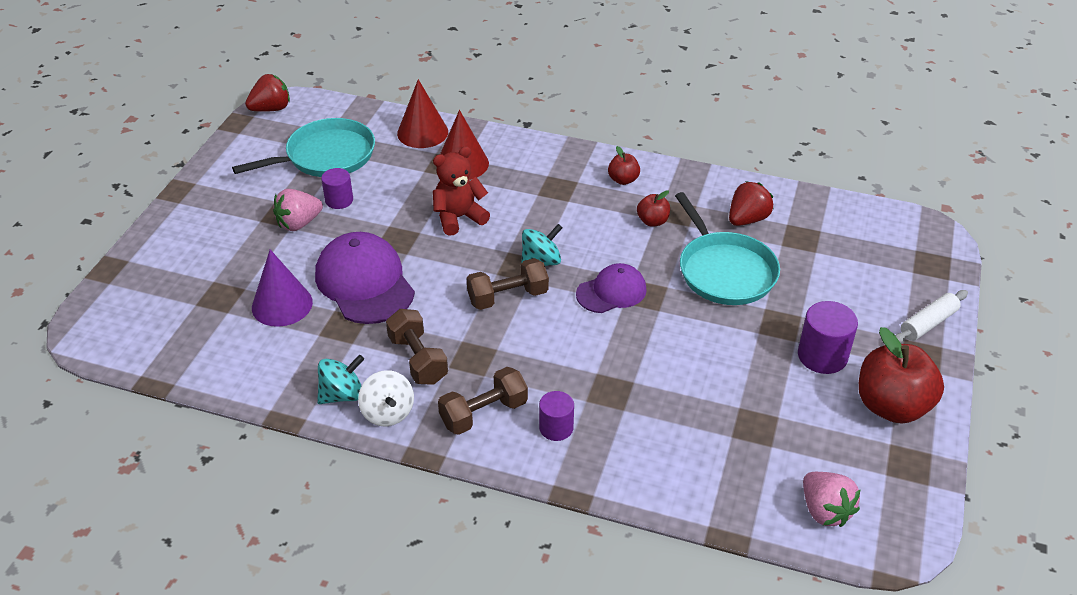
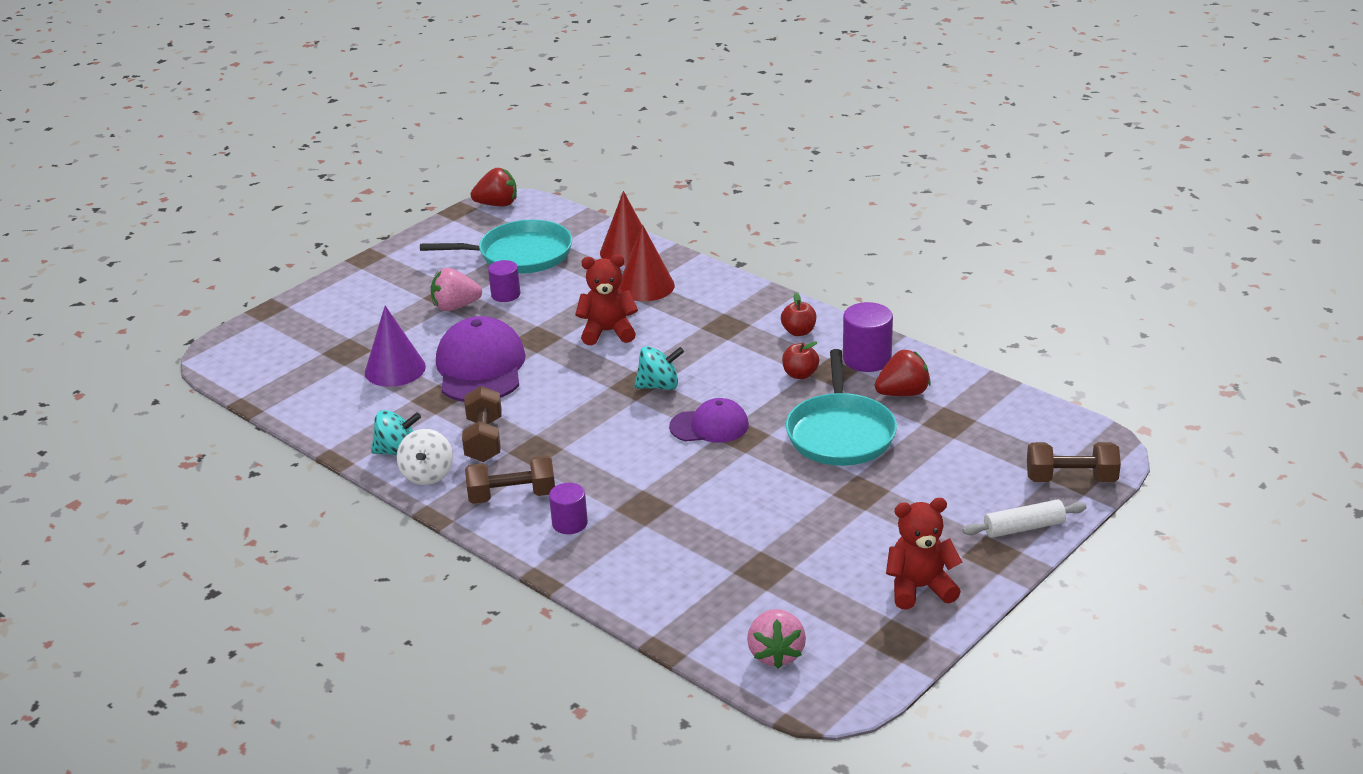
camera: 25 degrees right, 10 degrees down
brown dumbbell [467,258,549,310] -> brown dumbbell moved to [1027,442,1121,482]
purple cylinder [798,301,858,374] -> purple cylinder moved to [843,302,893,372]
red apple [859,327,944,423] -> red teddy bear [886,498,962,610]

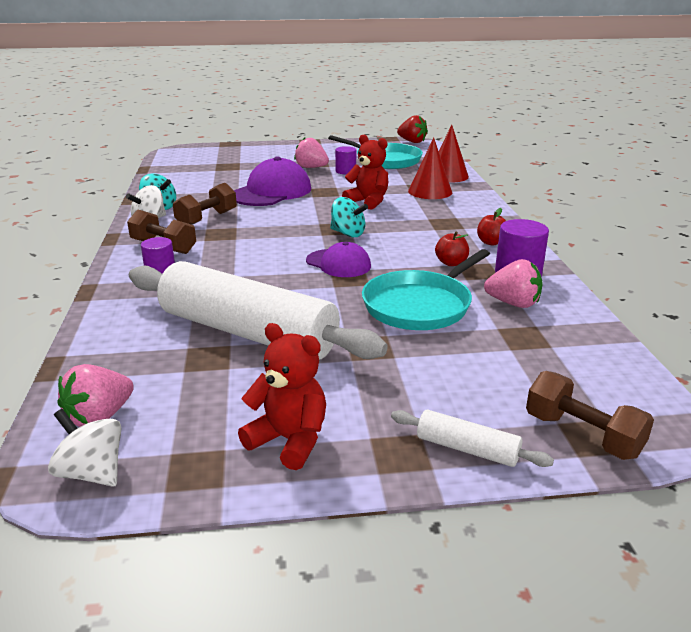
camera: 40 degrees right, 5 degrees down
purple cone [365,306,426,387] -> none
red strawberry [875,350,931,396] -> pink strawberry [484,259,543,308]
none -> white spinning top [48,409,121,487]
none -> white rolling pin [129,261,388,360]

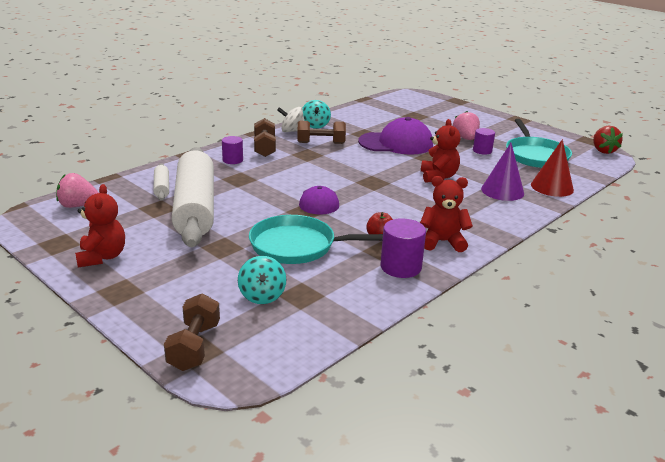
camera: 50 degrees right, 0 degrees up
white spinning top [48,409,121,487] -> none
turquoise spinning top [330,197,368,237] -> turquoise spinning top moved to [238,256,286,304]
white rolling pin [391,409,554,467] -> white rolling pin moved to [153,163,169,201]
red cone [408,137,452,199] -> purple cone [481,143,524,201]
red apple [477,208,506,245] -> red teddy bear [420,176,473,252]
pink strawberry [484,259,543,308] -> none

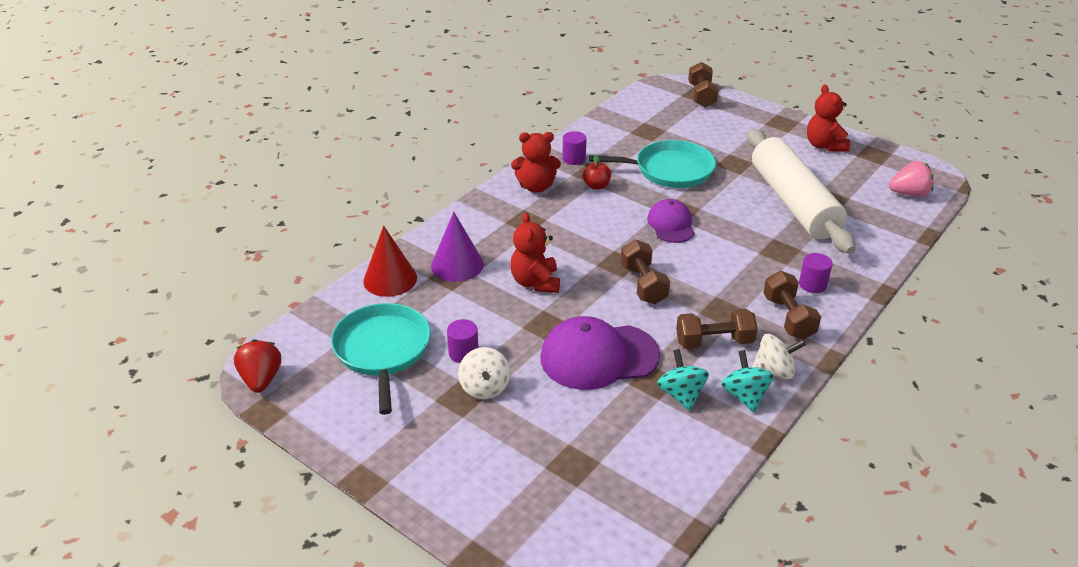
camera: 175 degrees right, 10 degrees up
white rolling pin [153,163,169,201] -> none
turquoise spinning top [238,256,286,304] -> turquoise spinning top moved to [657,349,709,411]
purple cylinder [381,218,426,278] -> purple cylinder [562,131,587,165], size x0.65
pink strawberry [453,111,480,140] -> white spinning top [458,347,510,399]
none -> brown dumbbell [621,240,670,304]

